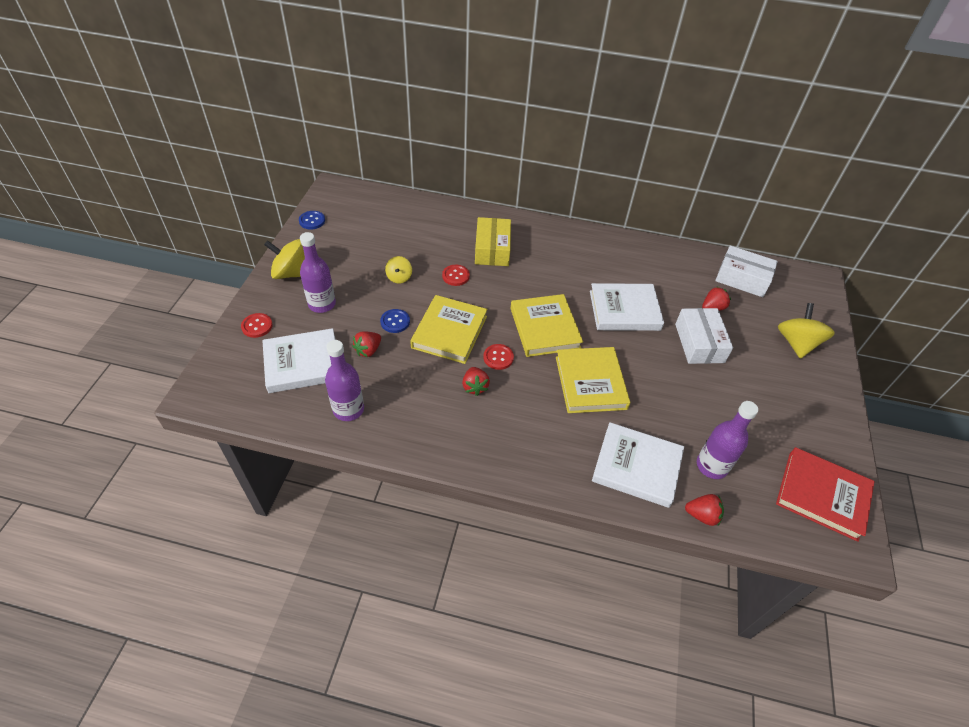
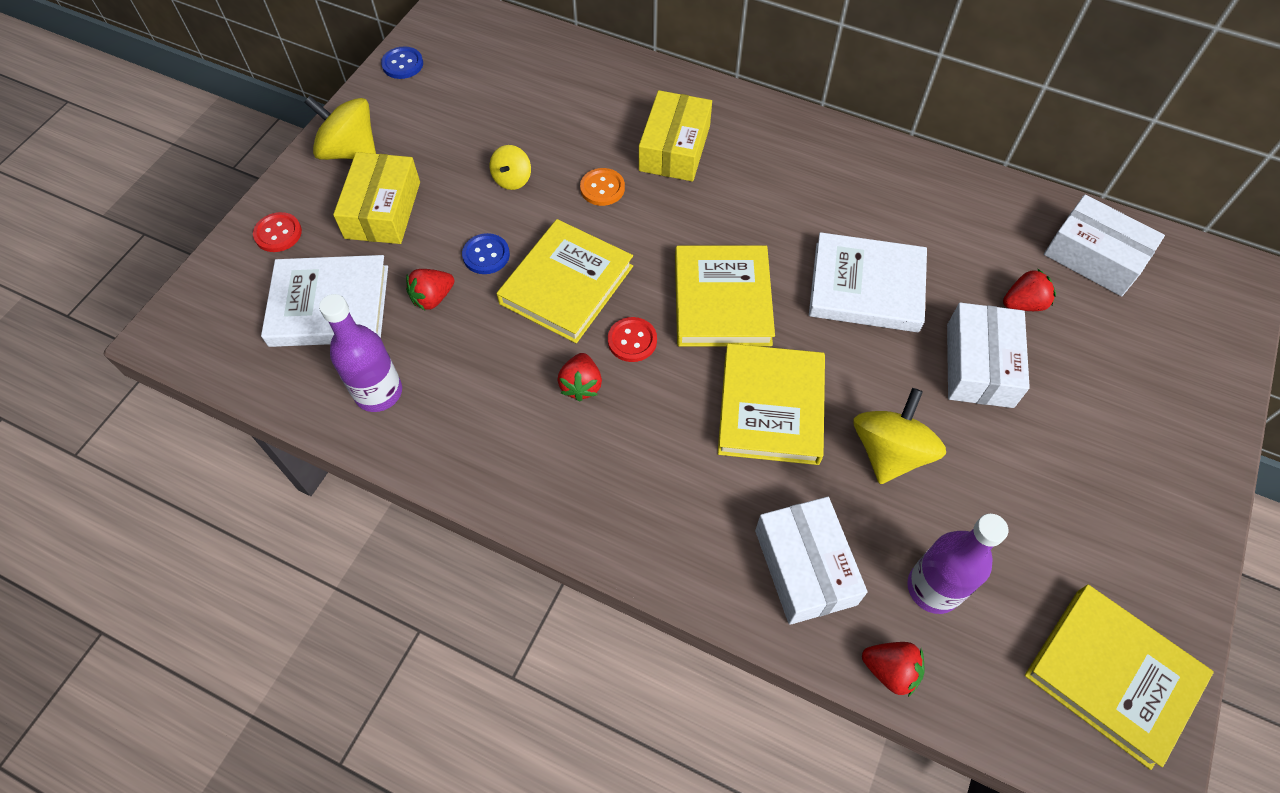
camera: 15 degrees right, 10 degrees up
purple bottle [300,232,336,313] -> yellow box [333,152,420,244]
red button [442,265,470,286] -> orange button [580,168,625,206]
white book [592,422,684,508] -> white box [755,497,867,625]
red book [776,447,875,542] -> yellow book [1025,585,1214,770]
yellow spinning top [778,303,835,359] -> yellow spinning top moved to [853,388,946,484]

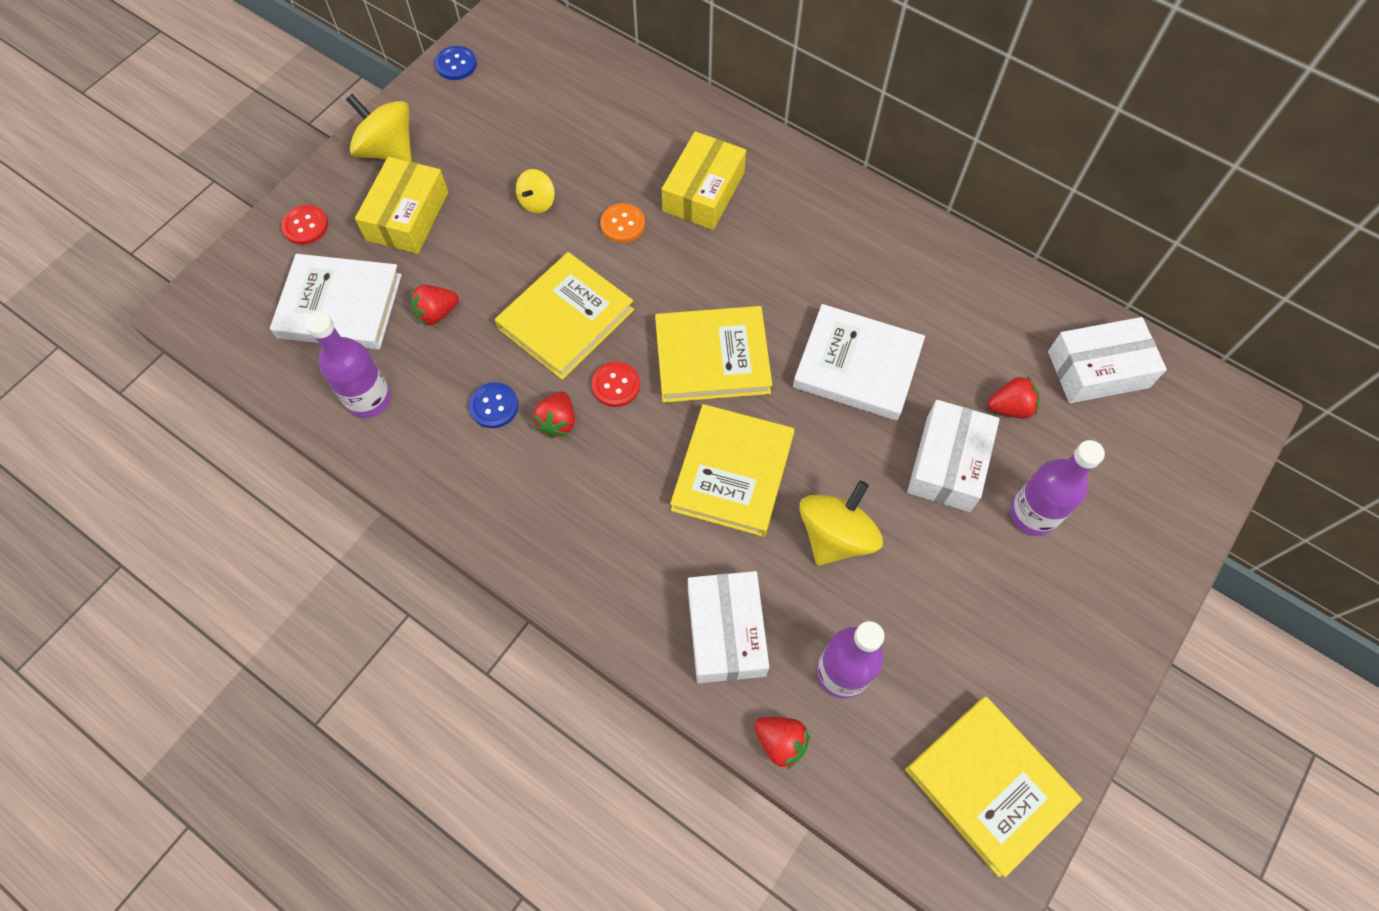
camera: 10 degrees right, 5 degrees up
blue button [462,233,510,274] -> blue button moved to [469,382,519,428]
yellow book [675,246,775,346] -> yellow book turned 75 degrees clockwise [655,306,772,403]
white box [1044,195,1165,296] -> white box turned 60 degrees counterclockwise [1048,317,1167,403]
none -> purple bottle [1010,440,1105,536]

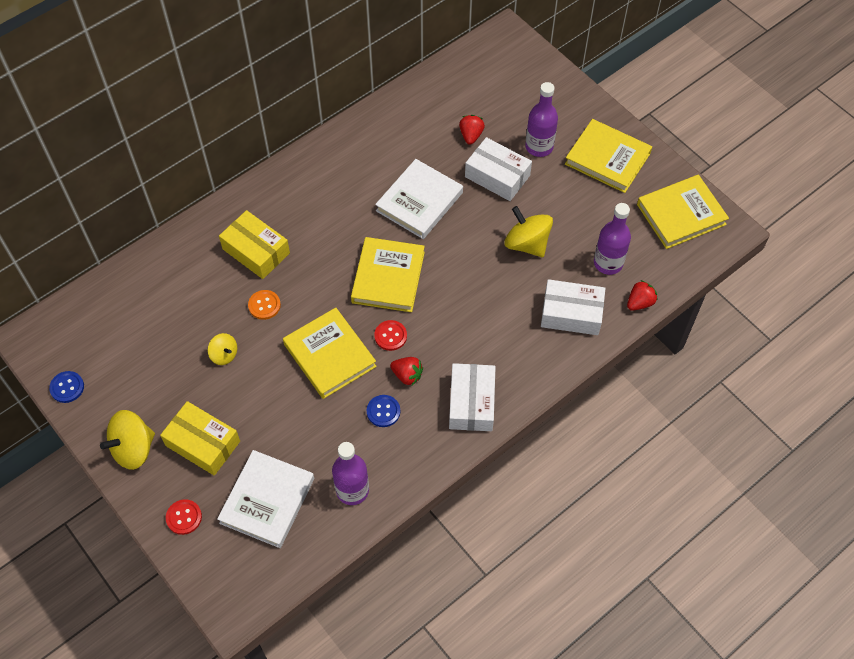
camera: 75 degrees left, 5 degrees down
red strawberry [411,285,459,326] -> none
yellow book [670,404,795,537] -> yellow book moved to [565,119,652,193]
white box [1048,317,1167,403] -> white box moved to [449,363,496,431]

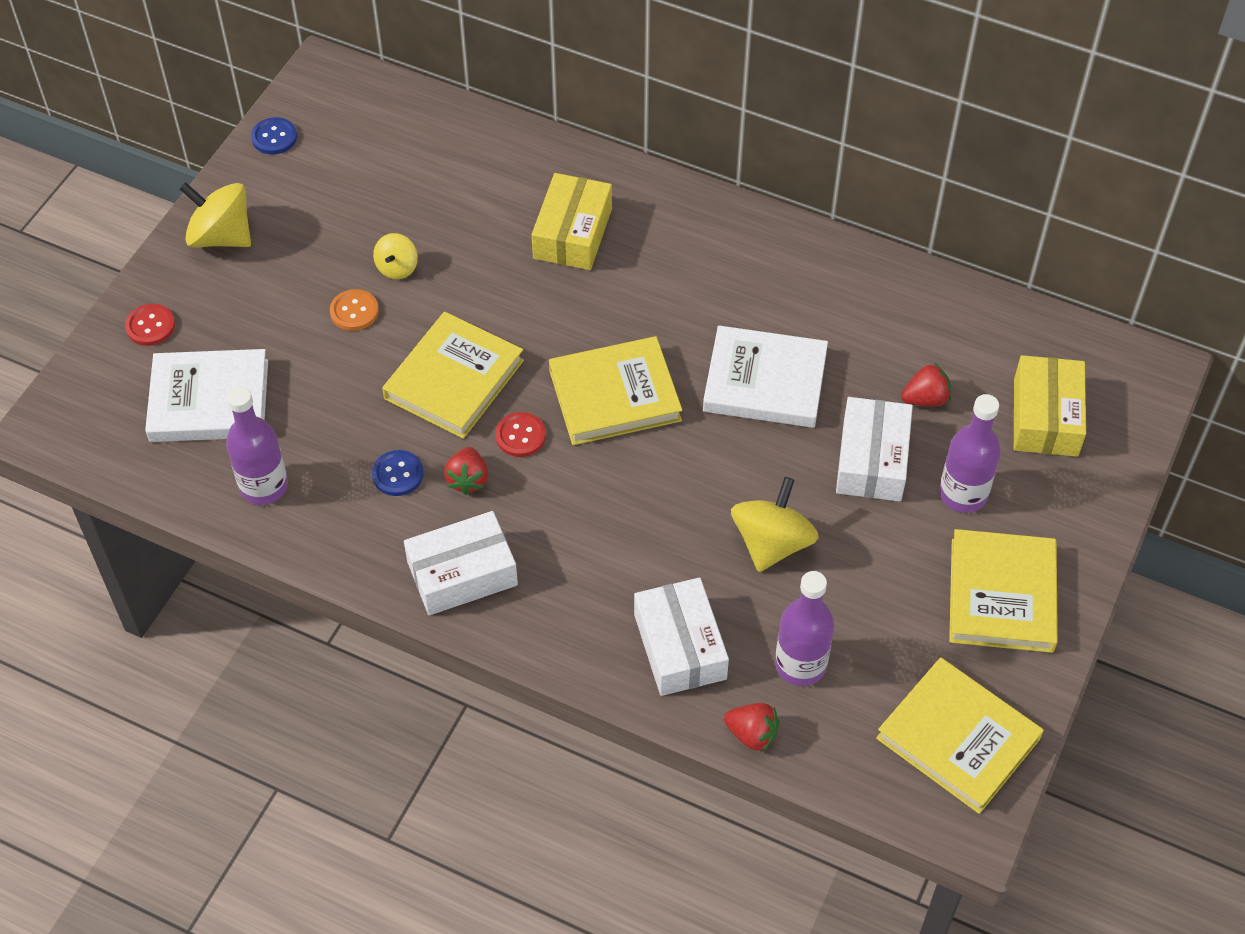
camera: 65 degrees right, 5 degrees down
yellow box [160,401,240,476] -> yellow box moved to [1014,355,1086,457]
orange button [248,290,281,320] -> orange button moved to [330,289,379,331]

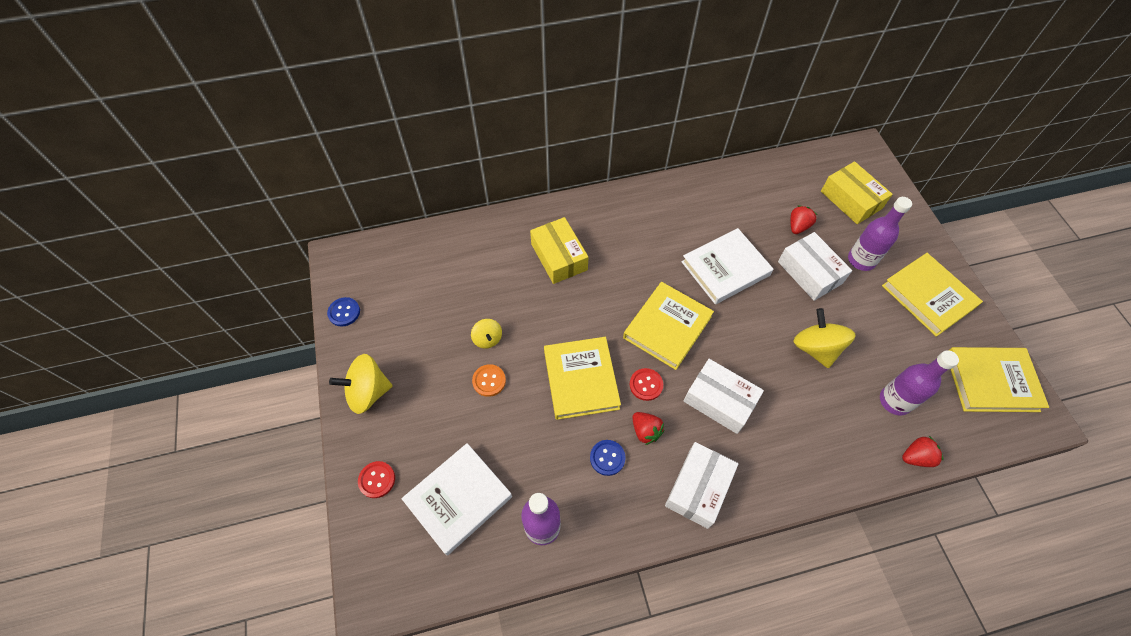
camera: 40 degrees left, 5 degrees up
white box [634,577,729,696] -> white box moved to [684,359,764,434]

